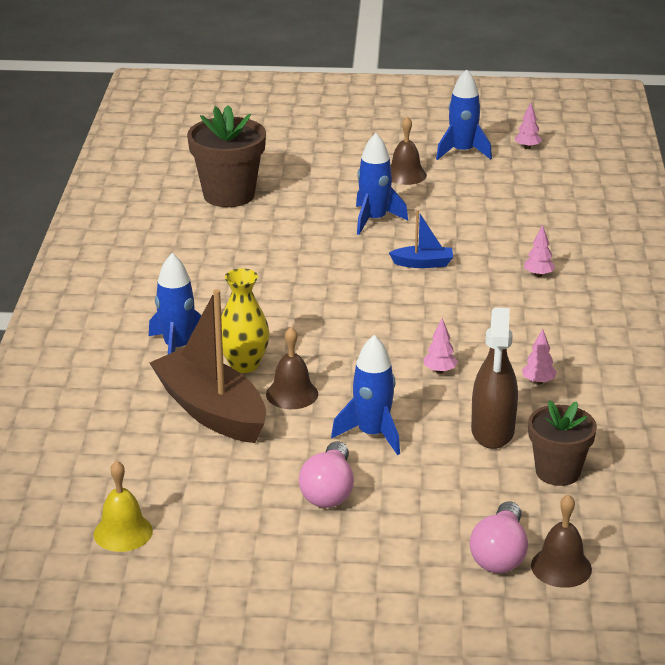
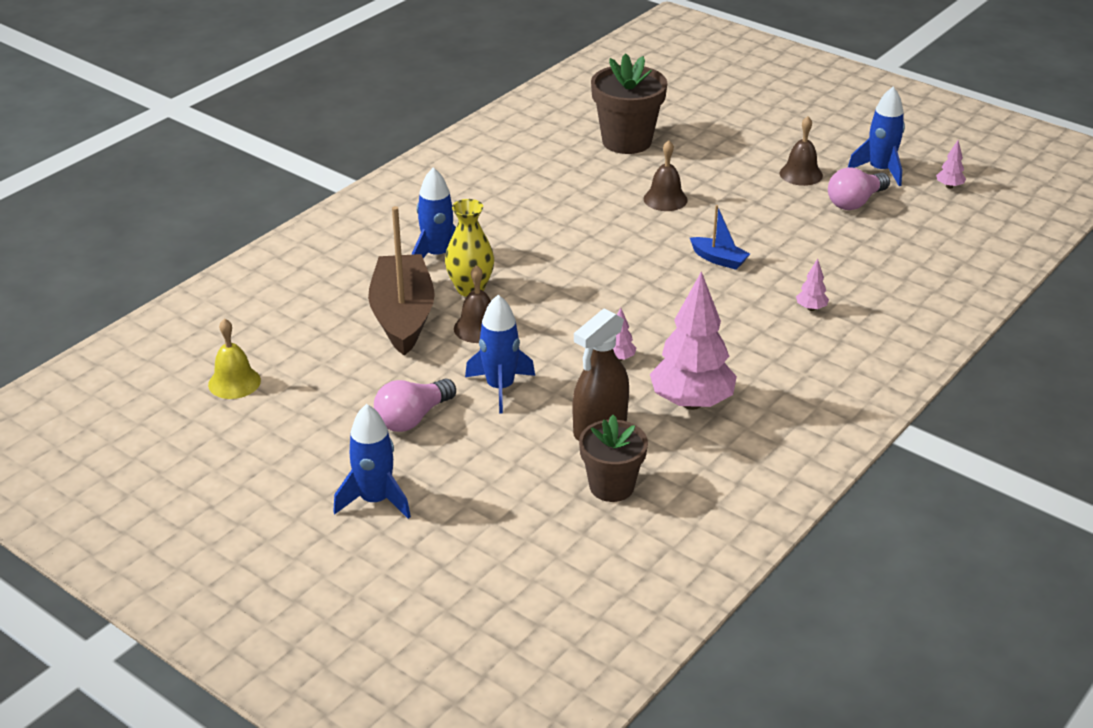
camera: 35 degrees right, 5 degrees up
blue rocket [356,133,408,235] -> blue rocket moved to [333,404,411,519]
pink light bulb [470,501,528,573] -> pink light bulb moved to [828,167,890,210]
pink tree [522,329,557,385] -> pink tree [650,271,737,410], size x2.43
brown bell [531,494,592,588] -> brown bell moved to [644,140,688,211]

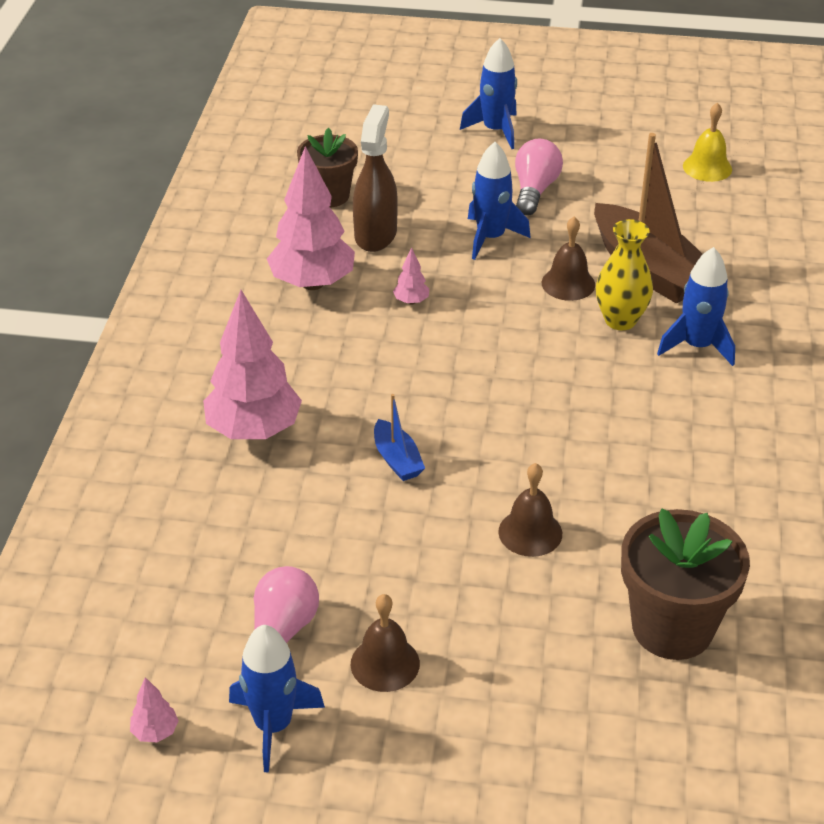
camera: 150 degrees right, 5 degrees up
blue boat [690,205,750,270] -> blue boat turned 120 degrees counterclockwise [374,394,425,481]
pink tree [796,259,829,311] -> pink tree [203,290,302,439], size x2.43

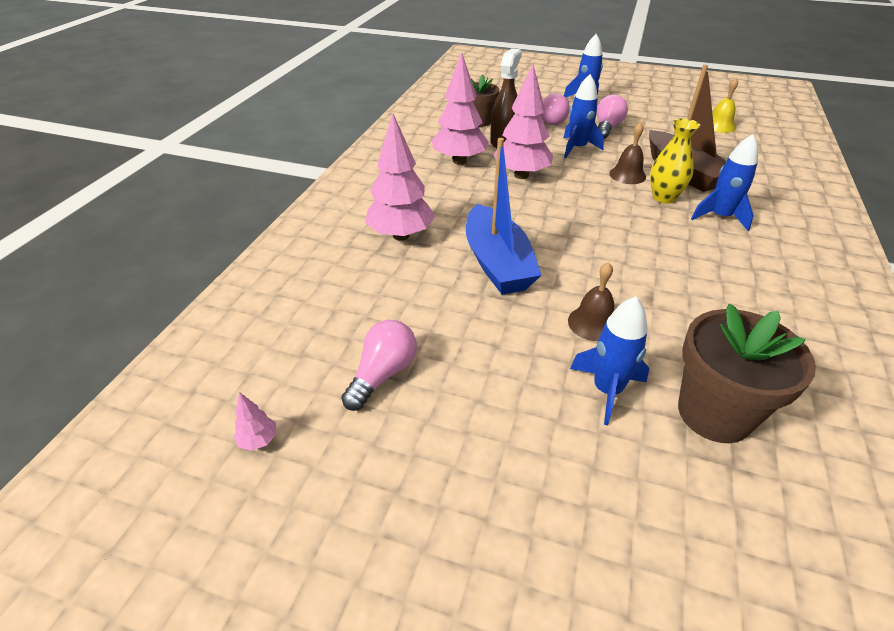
camera: 10 degrees right, 0 degrees up
blue rocket [229,625,325,772] -> blue rocket moved to [570,296,649,425]
brown bell [351,594,420,692] -> none
blue boat [374,394,425,481] -> blue boat [466,138,542,295], size x2.15
pink tree [393,247,429,305] -> pink tree [494,64,553,179], size x2.43
none -> pink light bulb [540,93,570,125]

